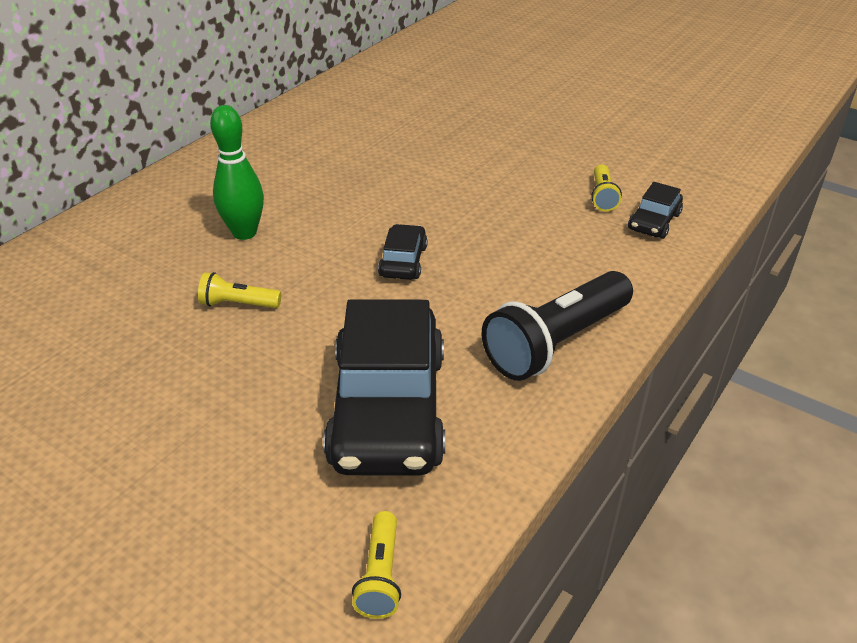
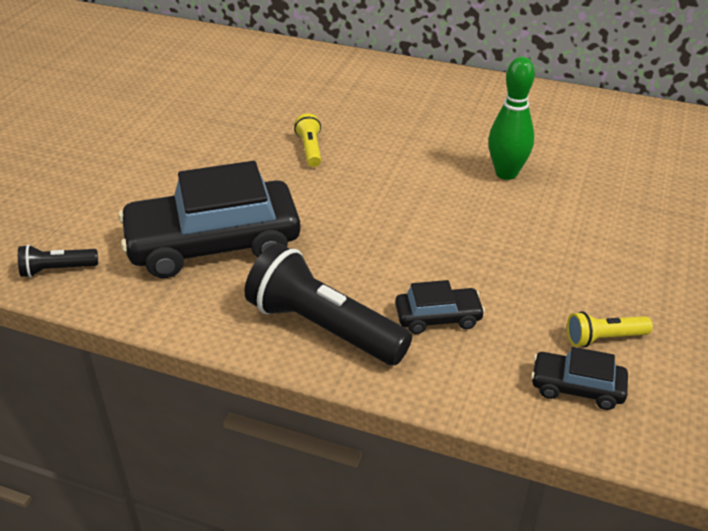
camera: 75 degrees right, 0 degrees up
green bowling pin [210,105,264,240] -> green bowling pin moved to [488,57,535,180]
yellow flashlight [352,511,401,619] -> black flashlight [18,244,98,278]
black car [378,224,428,280] -> black car moved to [395,280,485,334]

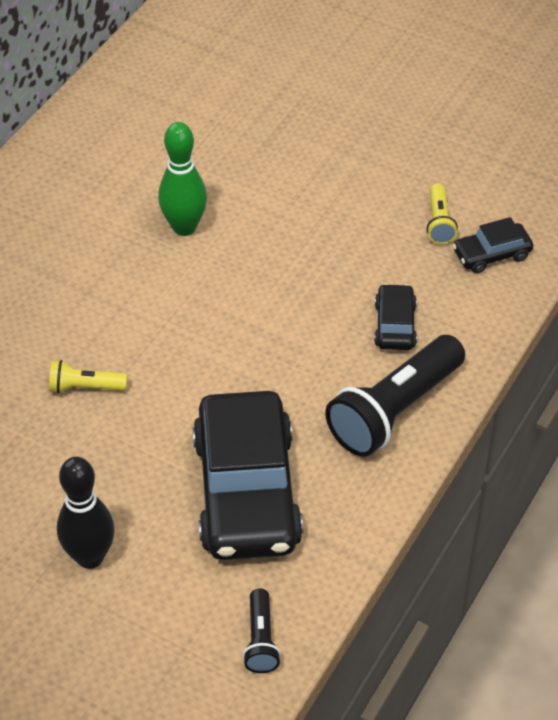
camera: 80 degrees left, 10 degrees up
black car [531,347,628,410] -> black car turned 45 degrees clockwise [453,217,533,273]
none -> black bowling pin [57,457,115,569]

